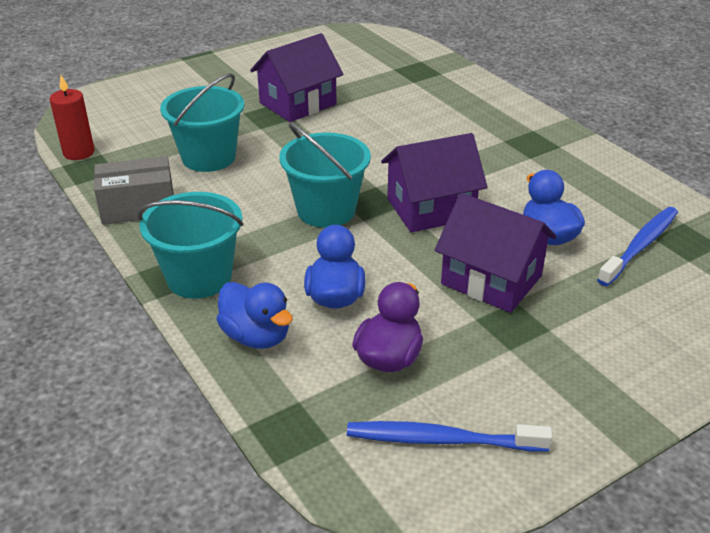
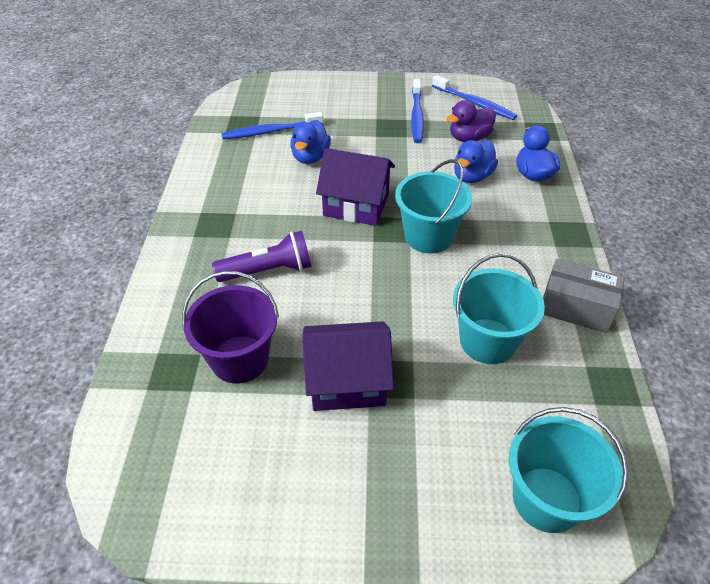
camera: 145 degrees left, 10 degrees up
red candle [49,75,95,160] -> none
turquoise bucket [137,192,244,299] -> turquoise bucket moved to [509,407,628,533]
purple house [435,193,557,313] -> none
none -> purple bucket [182,271,279,384]
none -> purple flashlight [212,231,311,282]
none -> blue toothbrush [411,79,424,143]

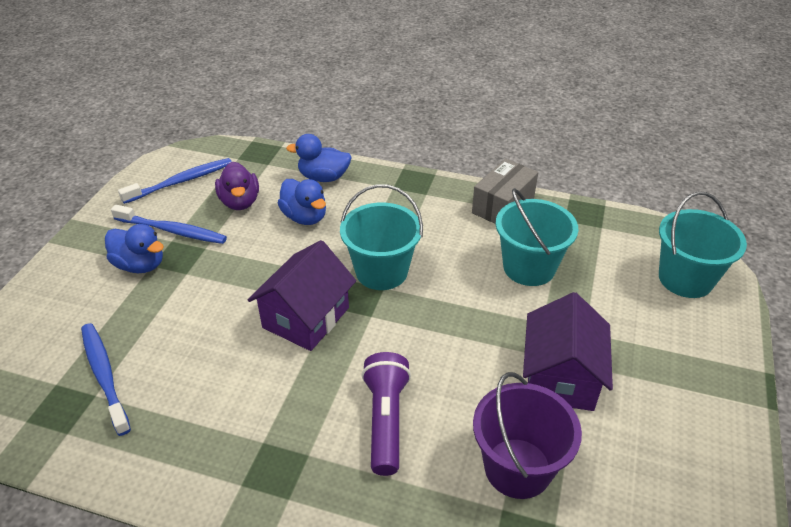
camera: 75 degrees left, 5 degrees down
blue toothbrush [221,112,323,139] -> blue toothbrush turned 150 degrees clockwise [81,323,131,436]
blue duck [290,120,331,164] -> blue duck moved to [105,224,164,273]

